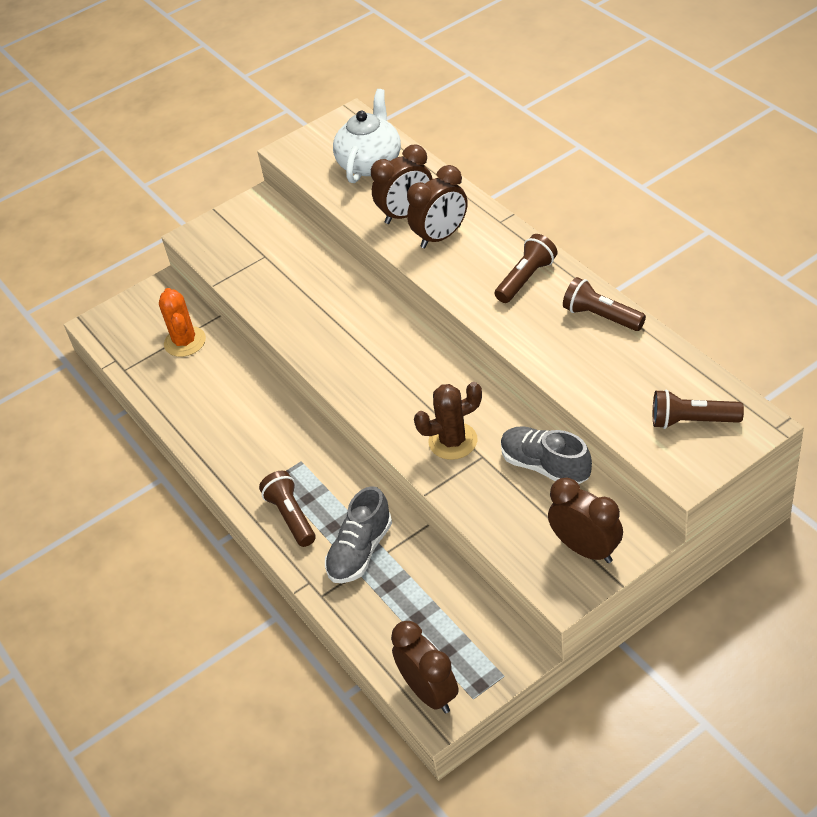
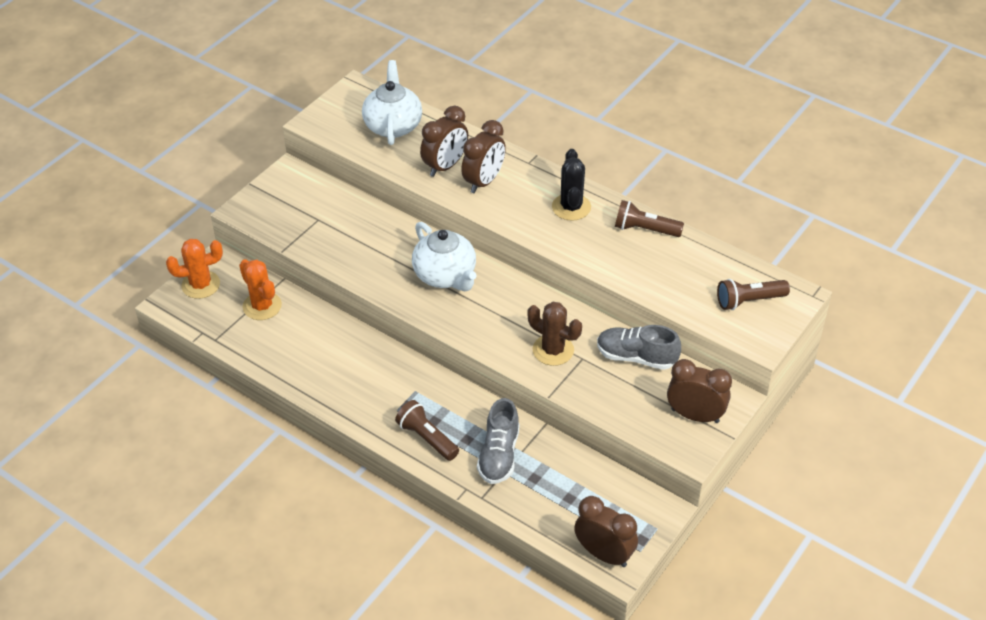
camera: 25 degrees left, 0 degrees up
brown cactus [414,382,482,460] -> brown cactus turned 75 degrees clockwise [527,302,582,366]
brown flashlight [495,234,557,303] -> black cactus [552,149,591,221]
none -> orange cactus [166,239,223,299]
none -> white teapot [412,222,476,291]

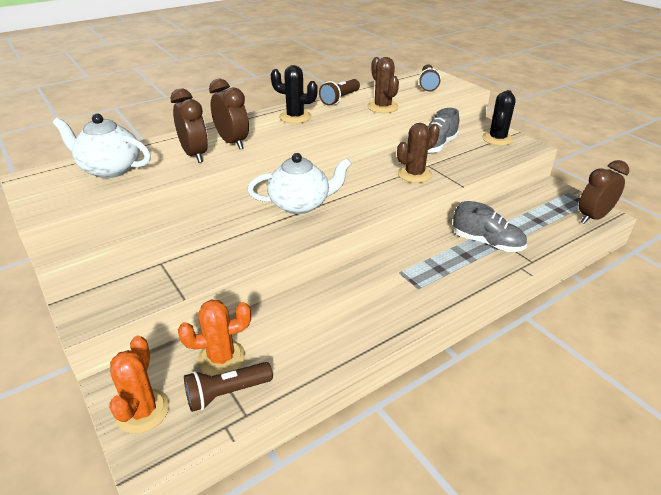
camera: 70 degrees left, 10 degrees down
brown flashlight [395,400,459,461] -> brown flashlight moved to [184,362,273,412]
brown clock [667,359,732,423] -> black cactus [482,90,516,146]
none -> brown cactus [367,57,399,113]

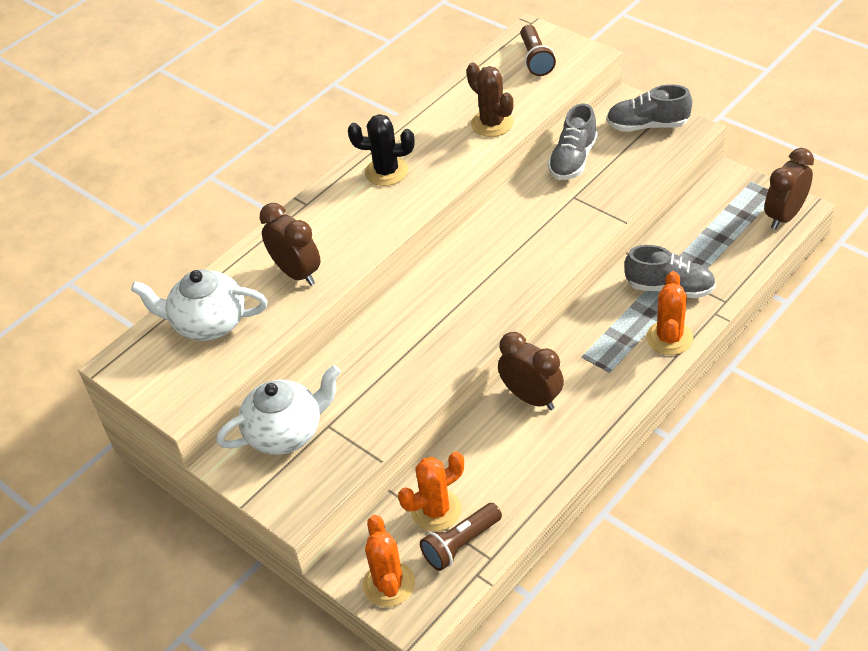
camera: 10 degrees left, 10 degrees up
brown clock [209,79,249,149] -> brown clock moved to [498,332,564,410]
white teapot [247,153,351,214] -> white teapot moved to [216,365,341,455]
brown flashlight [319,79,360,106] -> none
brown cactus [397,123,440,183] -> none
black cactus [482,90,516,146] -> grey shoe [607,84,692,132]
none -> orange cactus [646,271,693,355]

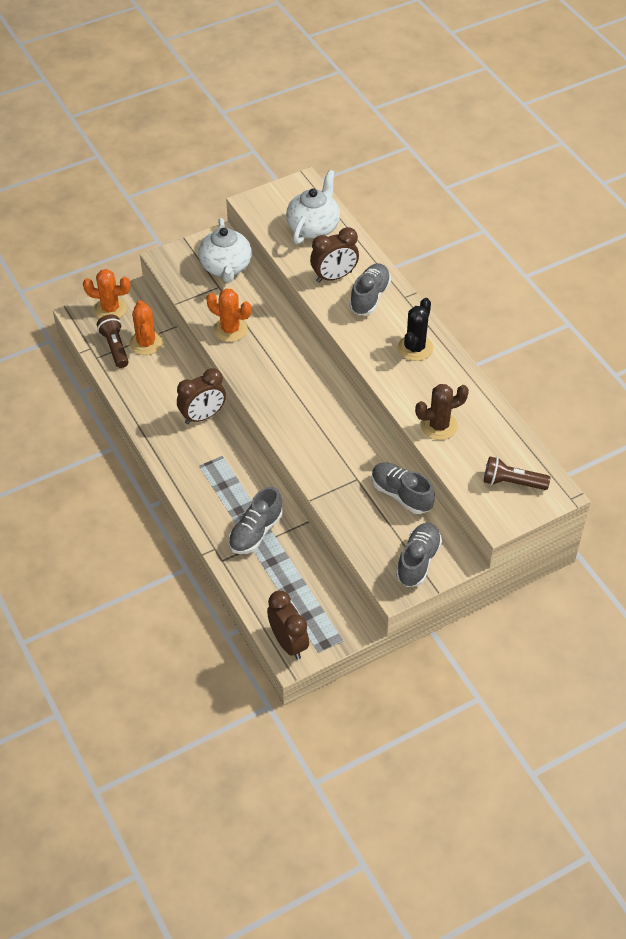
camera: 105 degrees right, 5 degrees up
orange cactus [646,271,693,355] -> orange cactus moved to [206,289,251,342]
none -> grey shoe [349,263,391,315]

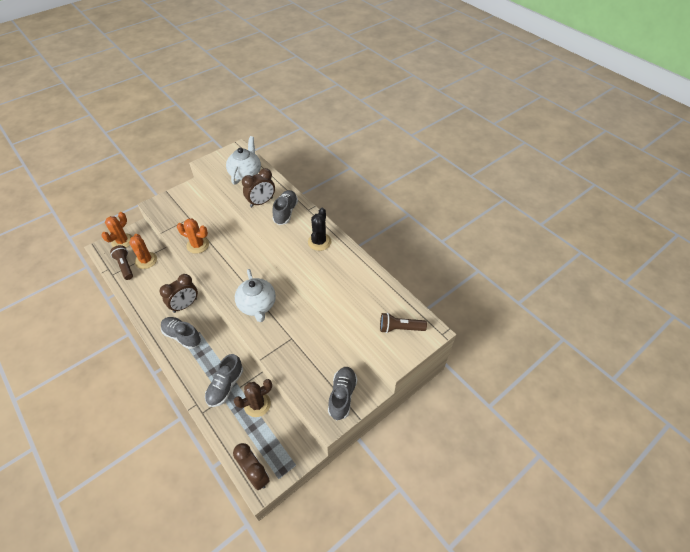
camera: 10 degrees left, 0 degrees up
orange cactus [83,269,130,318] -> orange cactus turned 60 degrees counterclockwise [102,212,132,248]
white teapot [198,218,252,283] -> white teapot moved to [235,269,276,322]
grey shoe [372,462,435,514] -> grey shoe moved to [161,317,201,349]
brown cactus [415,384,469,440] -> brown cactus moved to [234,379,272,417]

